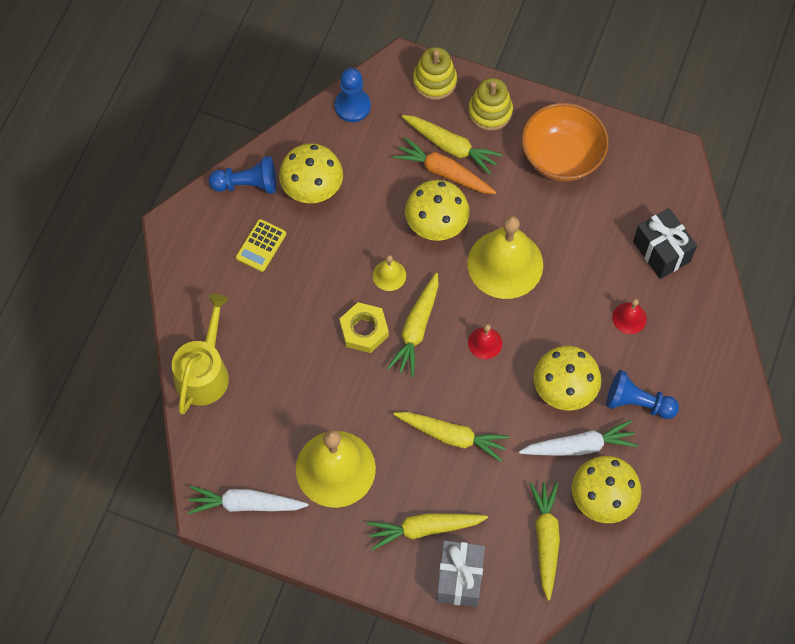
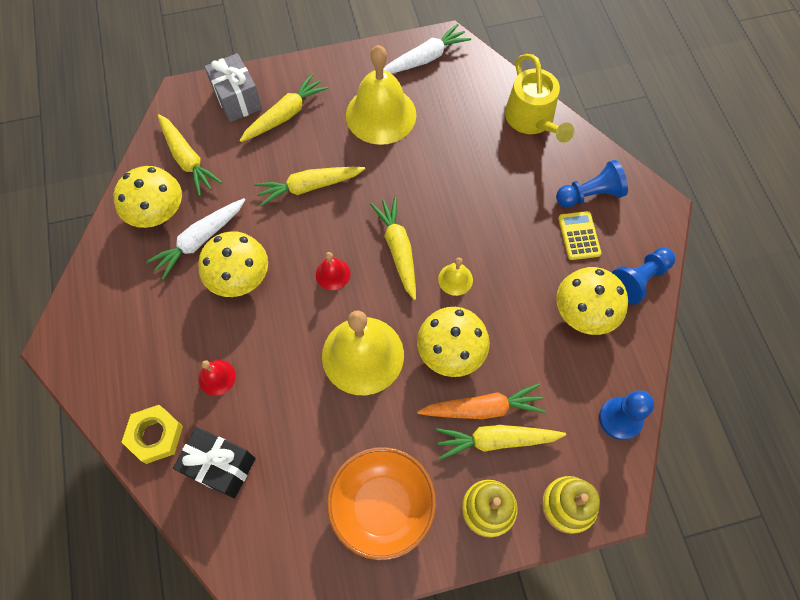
camera: 145 degrees right, 0 degrees up
yellow nut [340,302,389,353] -> yellow nut moved to [122,405,183,464]
blue pawn [606,370,679,419] -> blue pawn moved to [556,160,628,207]

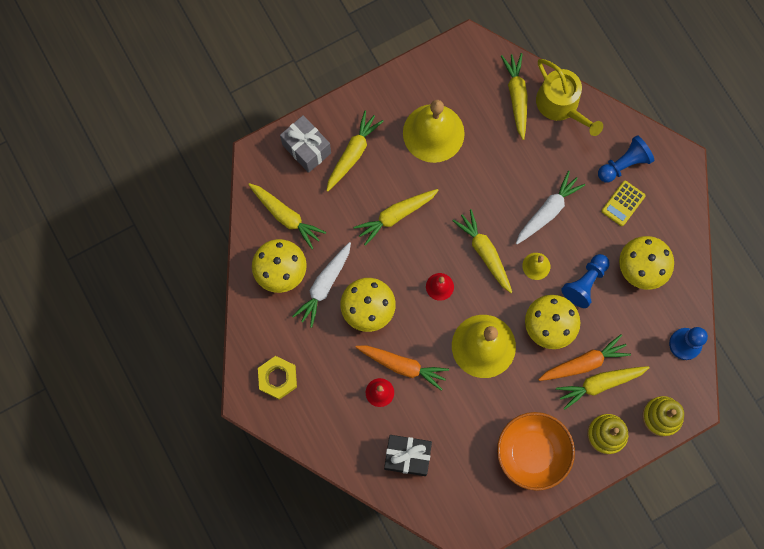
camera: 15 degrees left, 10 degrees up
yellow nut [122,405,183,464] -> yellow nut moved to [258,356,297,400]
white carrot [383,24,471,74] -> white carrot moved to [516,171,585,244]
yellow calculator [558,211,601,260] -> yellow calculator turned 120 degrees counterclockwise [601,181,646,226]
blue pawn [611,247,675,305] -> blue pawn moved to [561,254,610,308]
none -> orange carrot [355,346,449,390]
none -> yellow carrot [501,53,528,140]

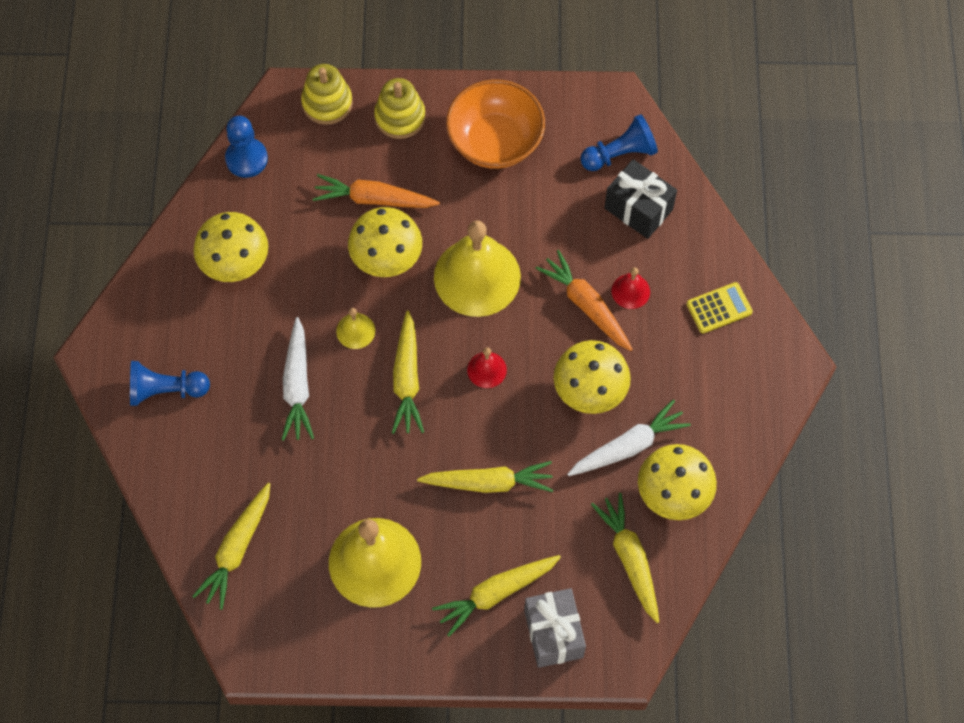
camera: 150 degrees left, 10 degrees down
yellow nut [258,356,297,400] -> none
white carrot [516,171,585,244] -> white carrot turned 75 degrees counterclockwise [282,317,314,441]
yellow watering can [536,59,603,136] -> none
yellow carrot [556,366,650,410] -> none
blue pawn [561,254,610,308] -> blue pawn moved to [580,114,658,171]
yellow calculator [601,181,646,226] -> yellow calculator moved to [686,282,753,333]

